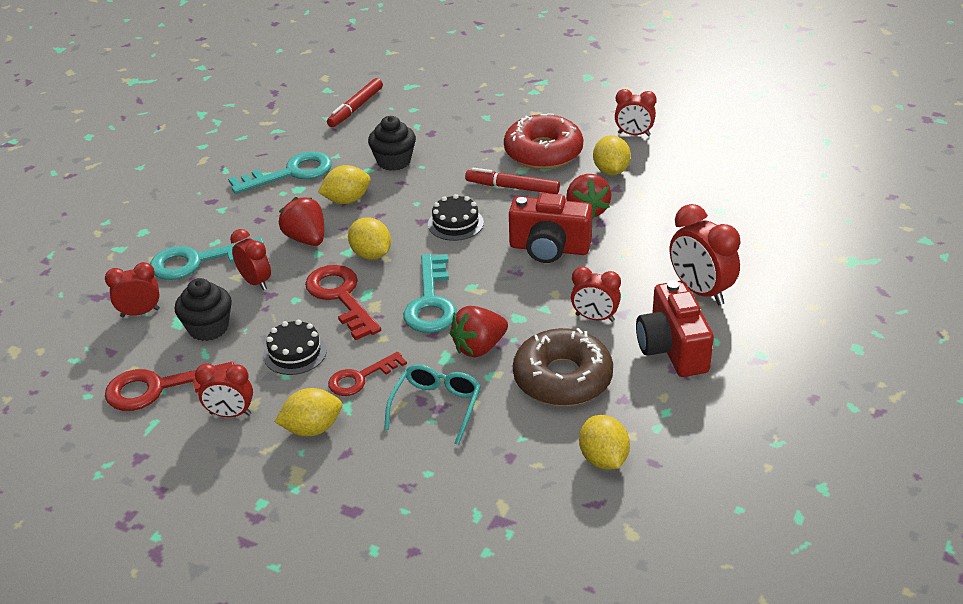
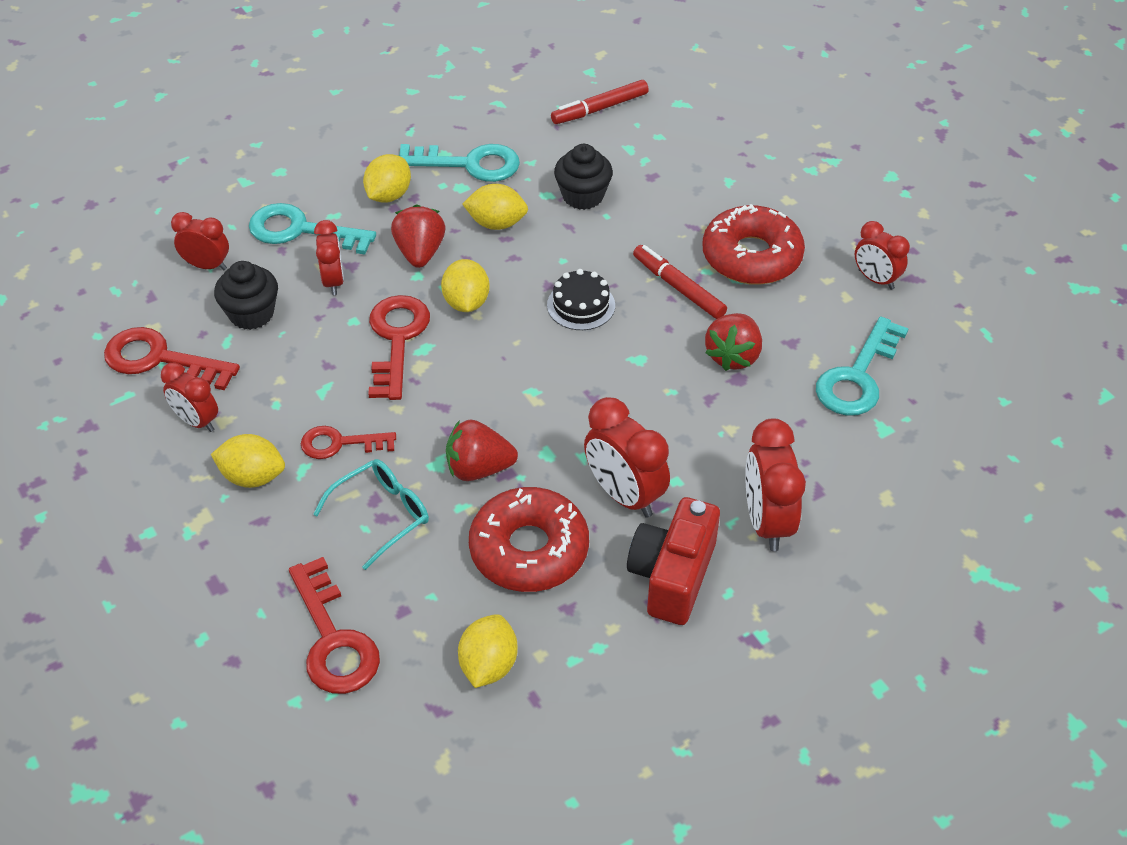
camera: 30 degrees right, 10 degrees up
black cake [263,320,327,375] -> none
turquoise key [403,254,457,333] -> turquoise key moved to [816,316,909,416]
red camera [509,193,593,263] -> none
brown donut [513,328,613,406] -> red donut [469,487,589,592]
red clock [571,267,621,322] -> red clock [584,397,670,518], size x1.56
yellow lemon [593,135,631,175] -> yellow lemon moved to [363,154,411,203]
none -> red key [289,557,380,694]

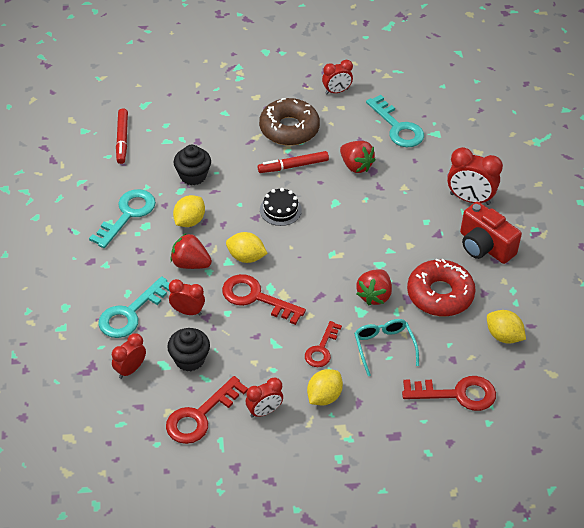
camera: 65 degrees left, 0 degrees up
yellow lemon [363,154,411,203] -> none
red clock [584,397,670,518] -> none
red donut [702,204,805,285] -> brown donut [259,98,320,146]

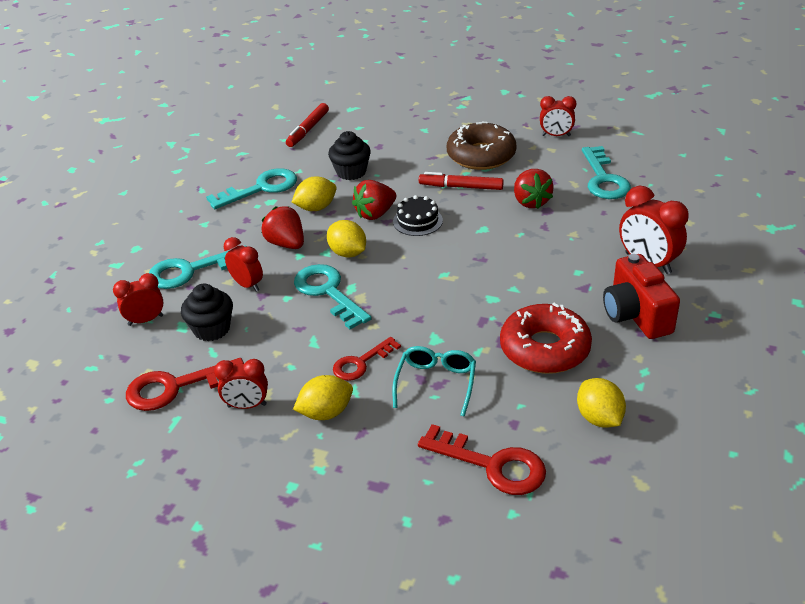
camera: 30 degrees right, 10 degrees down
red key [222,274,306,325] -> turquoise key [294,264,372,329]
red strawberry [357,269,392,305] -> red strawberry moved to [352,180,396,220]

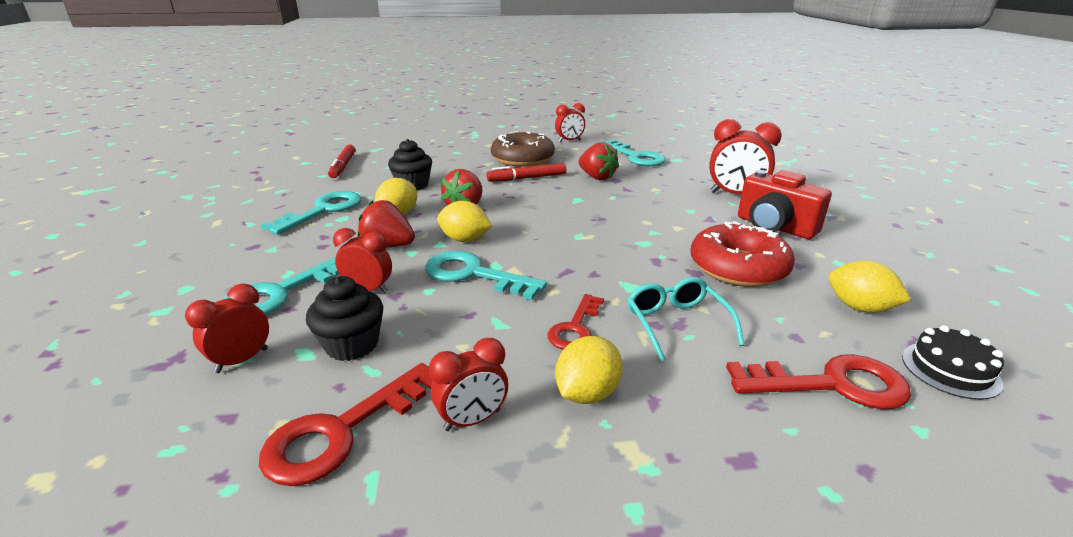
camera: 30 degrees left, 10 degrees down
black cake [393,195,443,236] -> black cake moved to [902,325,1004,400]

